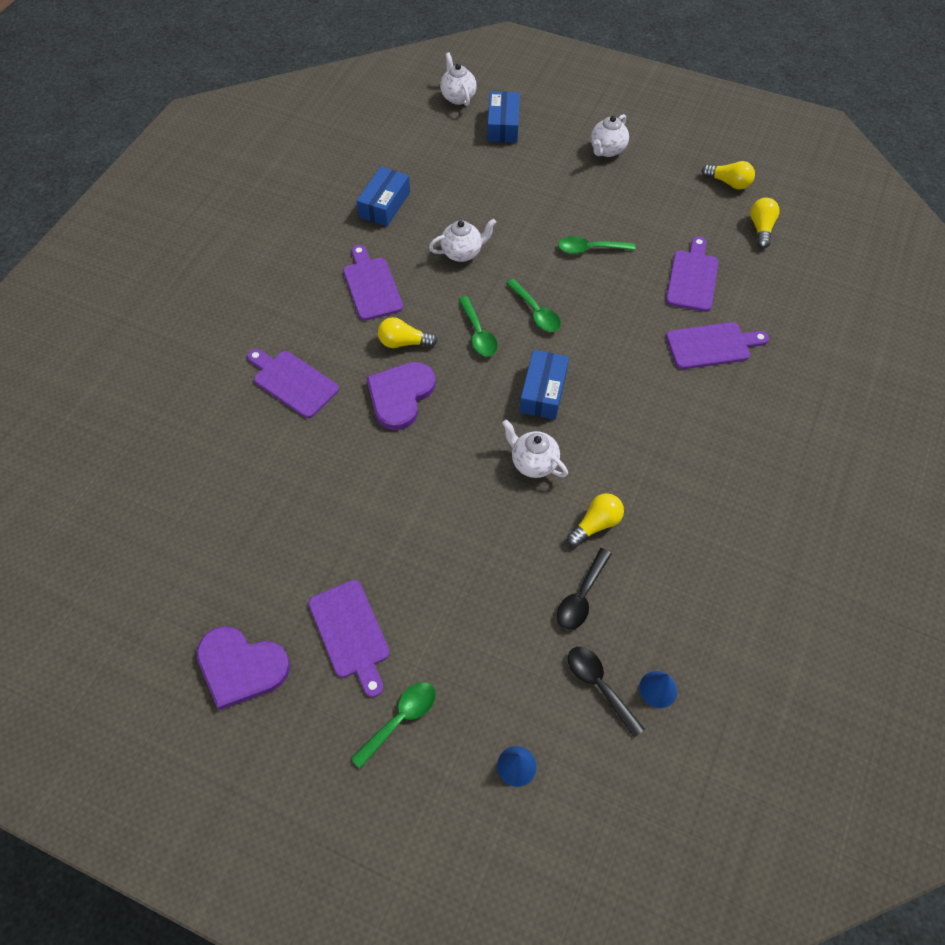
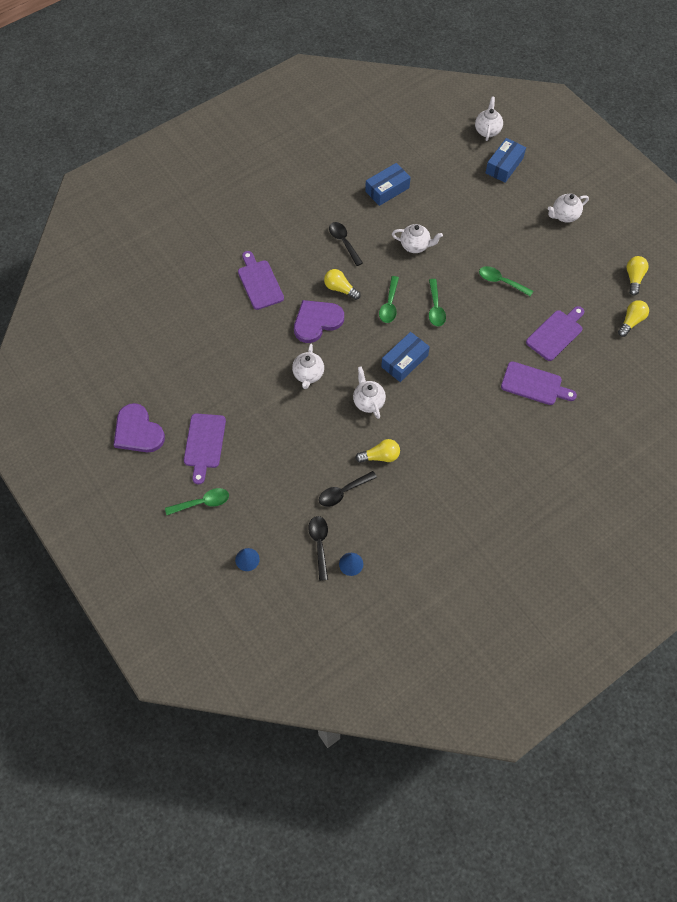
camera: 30 degrees right, 5 degrees up
purple cutting board [343,245,403,321] -> black spoon [329,222,363,266]
yellow light bulb [702,161,755,190] -> yellow light bulb turned 135 degrees counterclockwise [626,256,649,296]
none -> white teapot [292,344,324,389]

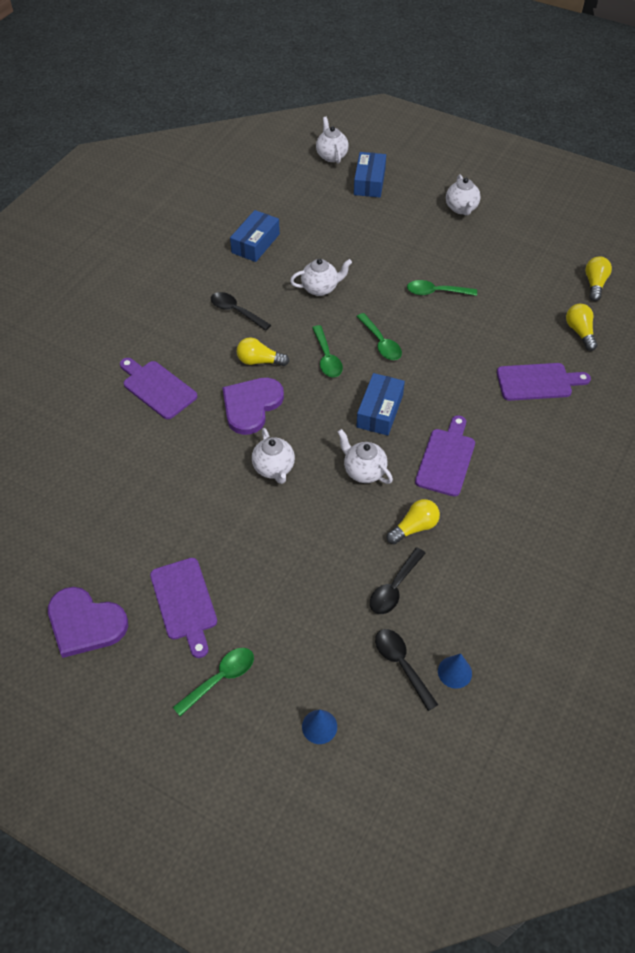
camera: 25 degrees left, 10 degrees down
purple cutting board [526,306,584,361] -> purple cutting board moved to [415,415,475,497]
white teapot [548,193,589,223] -> white teapot turned 45 degrees counterclockwise [446,174,481,215]
yellow light bulb [626,256,649,296] -> yellow light bulb moved to [566,304,598,351]

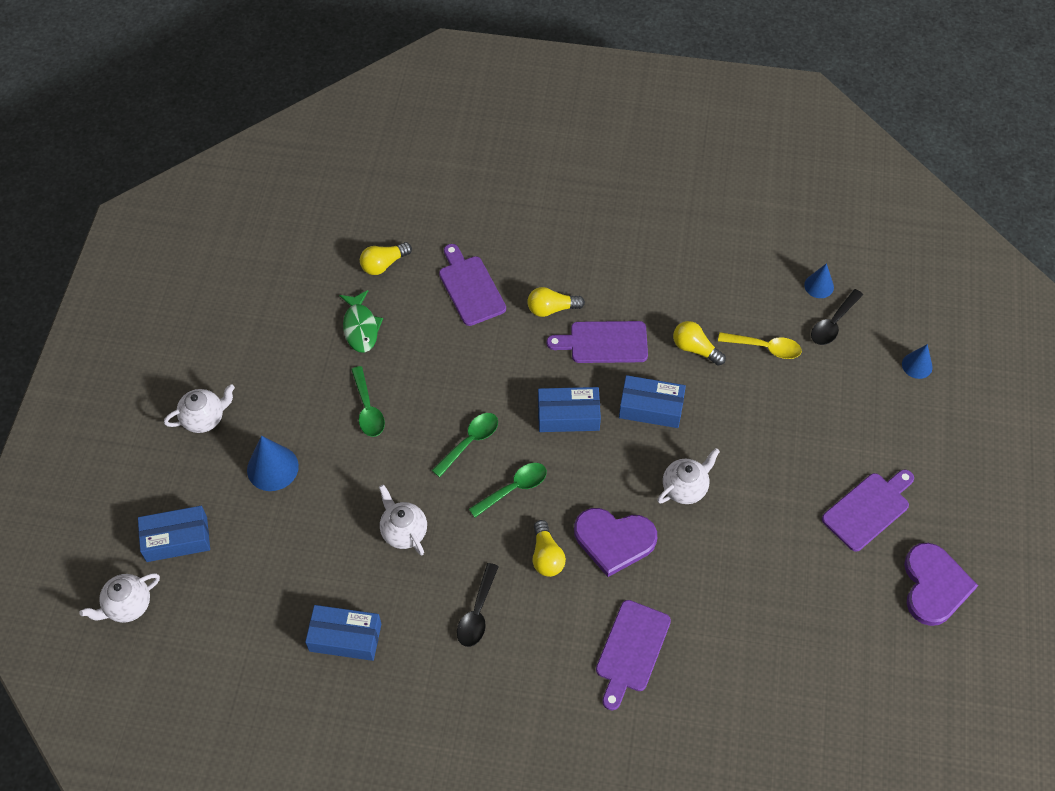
camera: 110 degrees left, 5 degrees up
green spoon [173,648,254,716] -> none
white teapot [338,429,393,484] -> blue box [619,375,686,428]
black spoon [370,548,426,614] -> yellow spoon [718,332,802,359]
yellow light bulb [585,256,612,301] -> yellow light bulb moved to [527,287,585,317]
none -> blue cone [247,436,299,491]
none -> green fish [339,290,383,353]

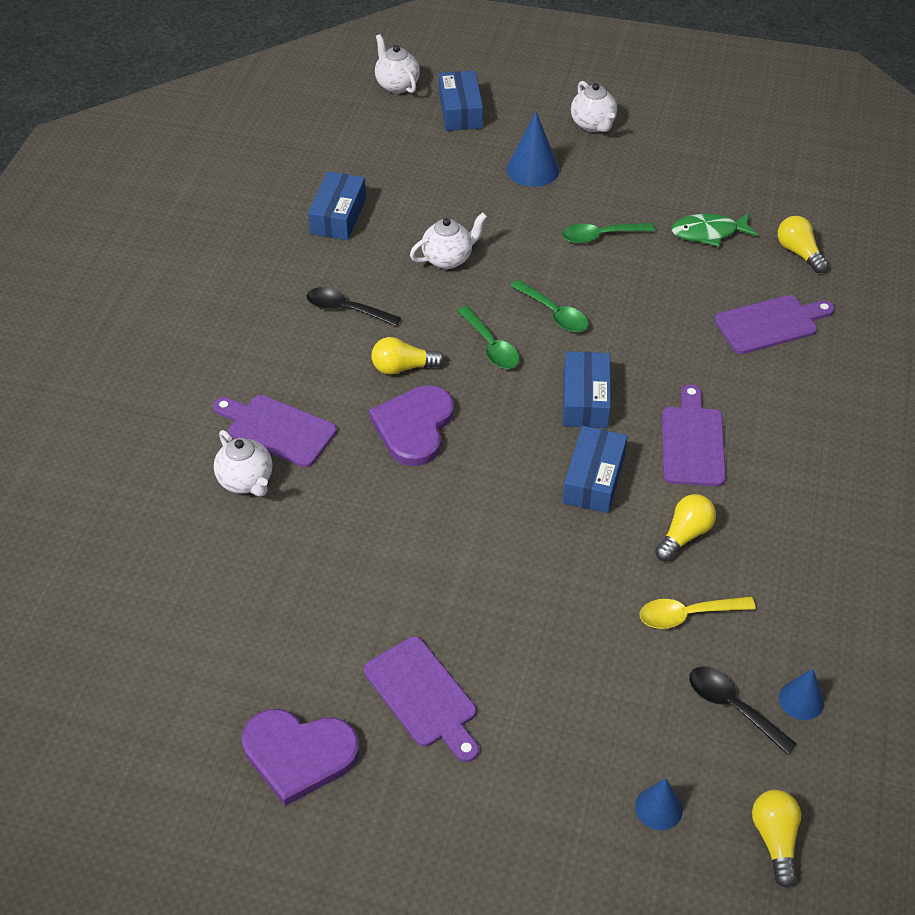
camera: 95 degrees right, 10 degrees down
yellow light bulb [527,287,585,317] -> yellow light bulb moved to [752,790,801,888]
white teapot [657,448,720,504] -> white teapot moved to [214,430,272,496]
yellow spoon [718,332,802,359] -> yellow spoon turned 60 degrees clockwise [640,596,756,629]

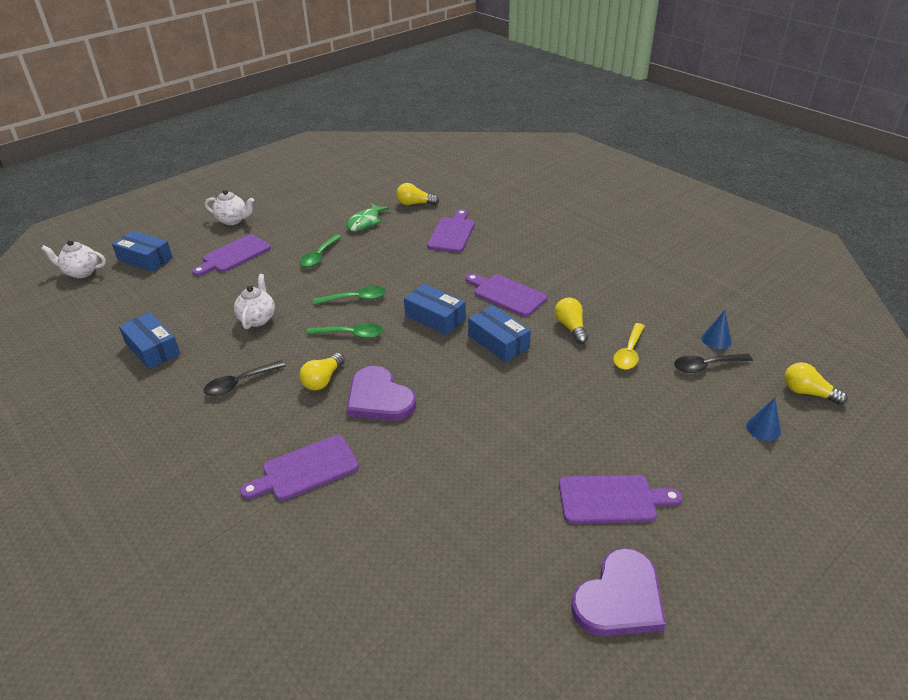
camera: 55 degrees left, 10 degrees down
white teapot [214,430,272,496] -> none
blue cone [506,112,560,187] -> purple cutting board [192,234,271,276]

